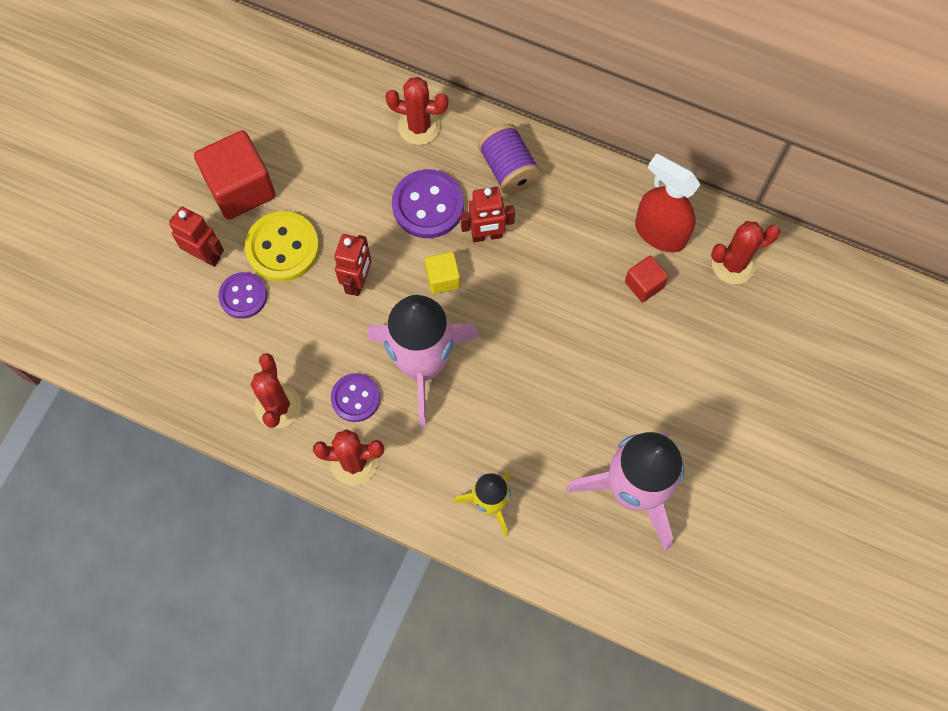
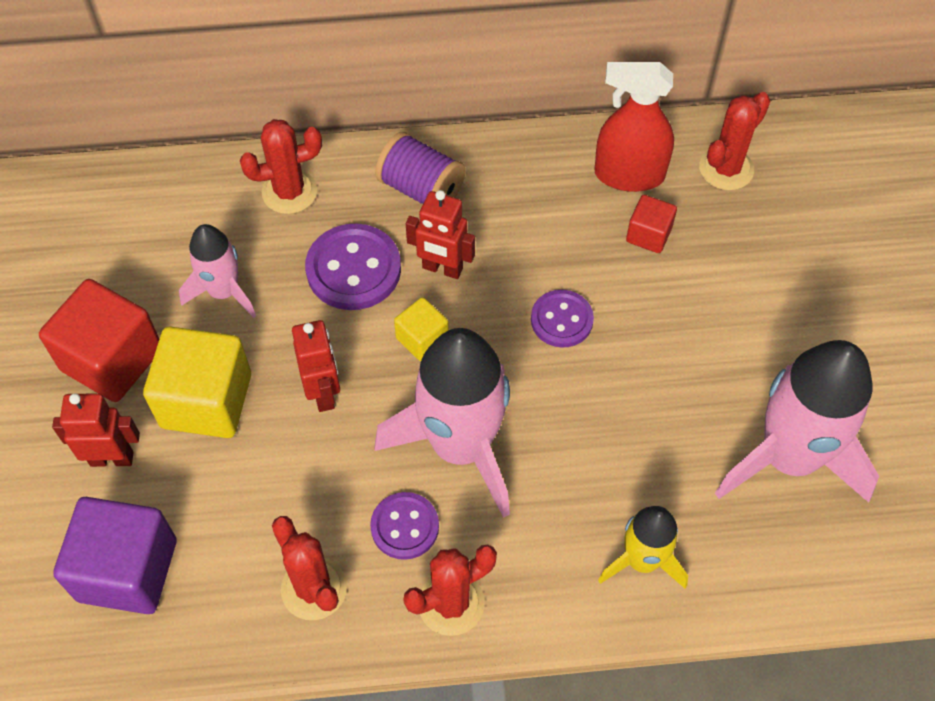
camera: 30 degrees left, 10 degrees down
purple button [218,272,267,319] -> purple button moved to [531,290,594,348]
yellow button [245,211,319,282] -> yellow cube [143,326,251,438]
red robot [461,187,515,242] -> red robot turned 60 degrees clockwise [406,190,475,279]
none -> purple cube [53,497,176,614]
none -> pink rocket [179,224,256,318]

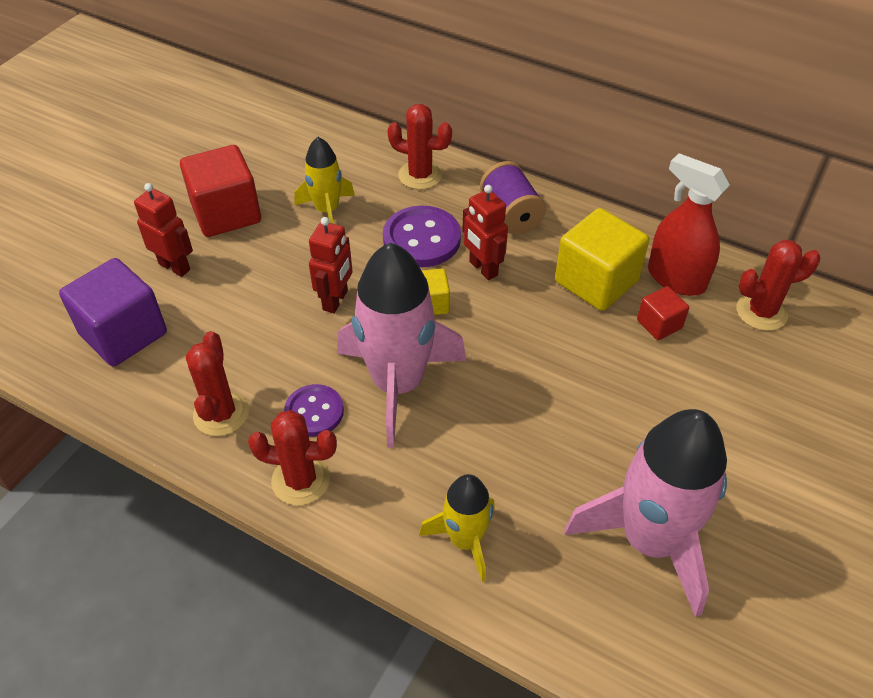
camera: 35 degrees right, 10 degrees down
yellow cube [143,326,251,438] -> yellow cube moved to [555,208,649,311]
pink rocket [179,224,256,318] -> yellow rocket [294,137,355,224]
purple button [531,290,594,348] -> none

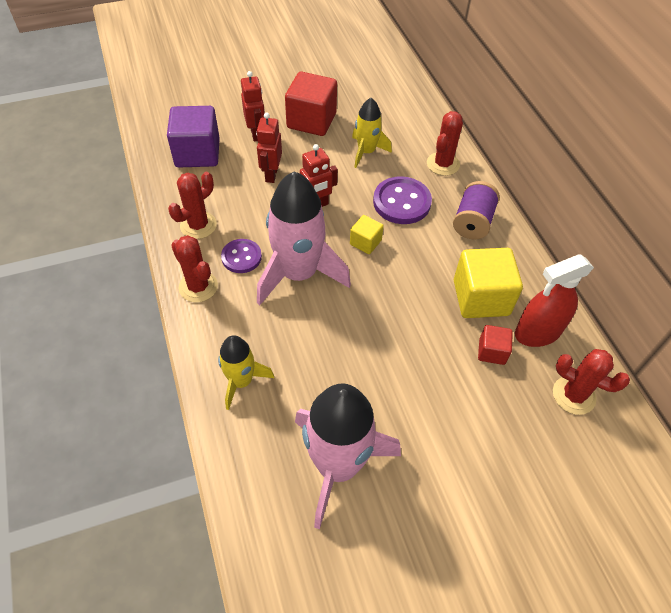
camera: 40 degrees right, 5 degrees up
red cactus [387,104,452,190] -> red cactus turned 60 degrees clockwise [427,111,463,176]
red robot [462,185,508,280] -> red robot moved to [256,113,282,183]
red spray bottle [648,153,730,296] -> red spray bottle turned 105 degrees counterclockwise [515,254,594,347]

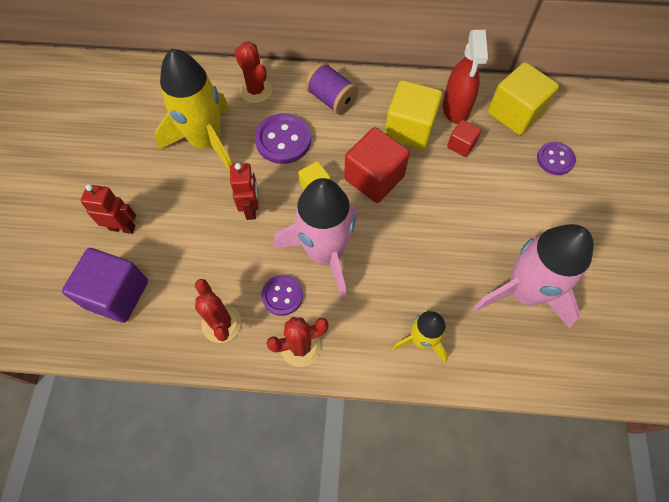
camera: 65 degrees left, 10 degrees up
red robot [256,113,282,183] -> none
red cube [285,72,337,136] -> red cube moved to [344,127,410,203]
yellow rocket [352,98,392,168] -> yellow rocket [155,49,232,171], size x1.83
red cactus [553,349,630,415] -> yellow cube [488,62,559,135]
none -> purple button [537,142,576,175]

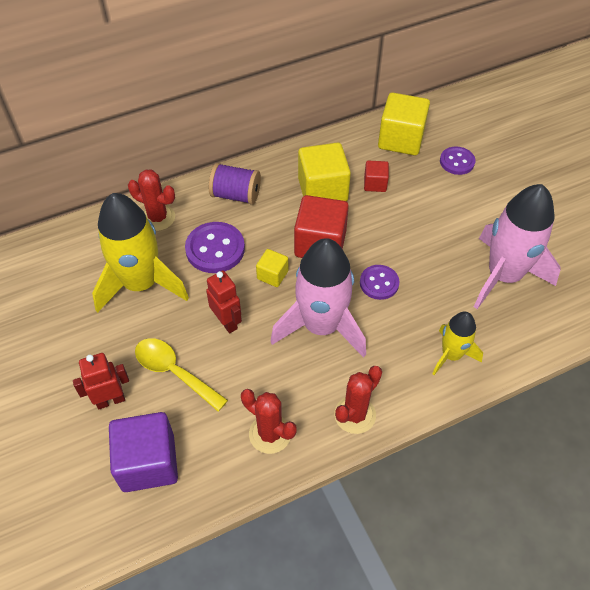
camera: 30 degrees left, 10 degrees down
purple button [261,275,303,316] -> purple button moved to [360,265,400,300]
red spray bottle [443,30,488,124] -> none
none -> yellow spoon [135,338,228,412]

